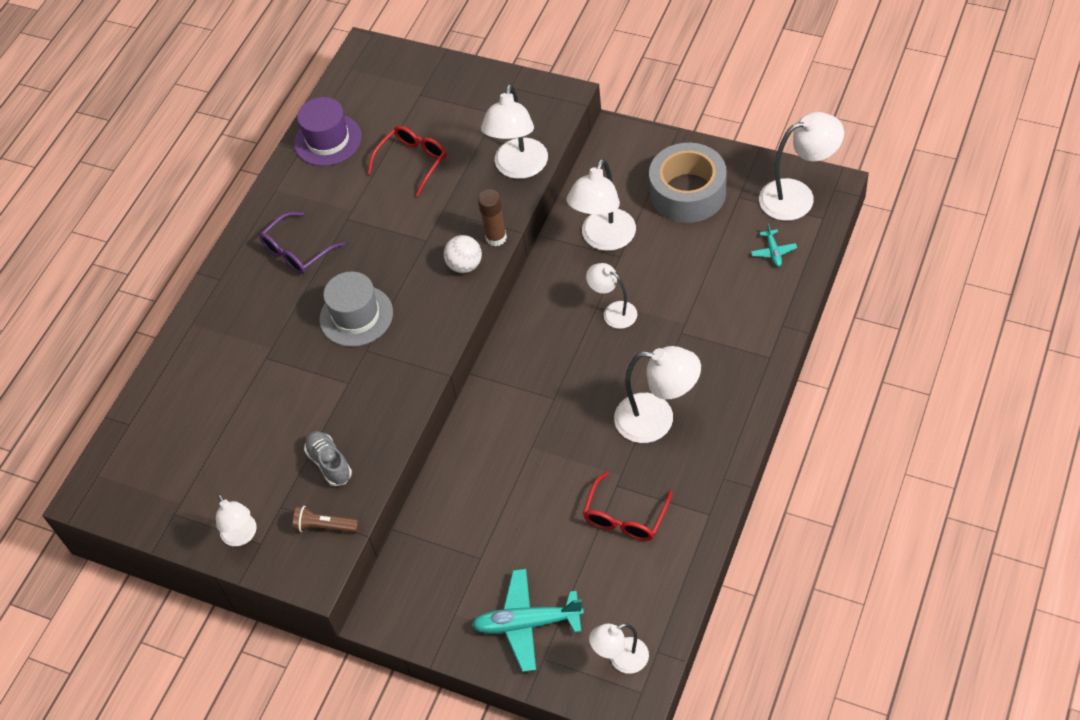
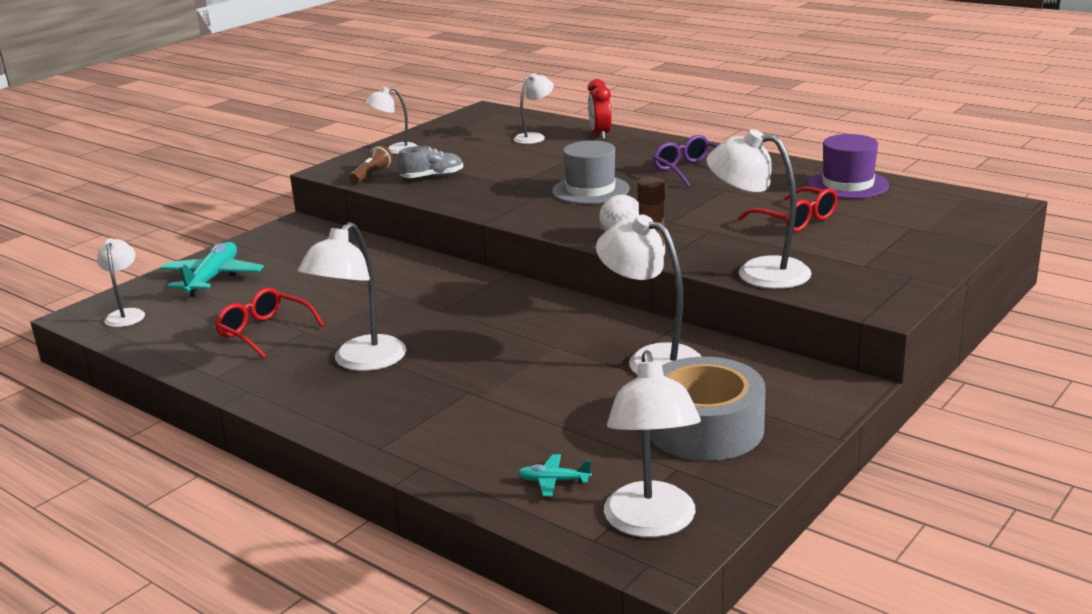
camera: 100 degrees right, 30 degrees down
white lamp [586,263,637,329] -> white lamp moved to [514,73,554,144]
none -> red clock [588,79,612,140]

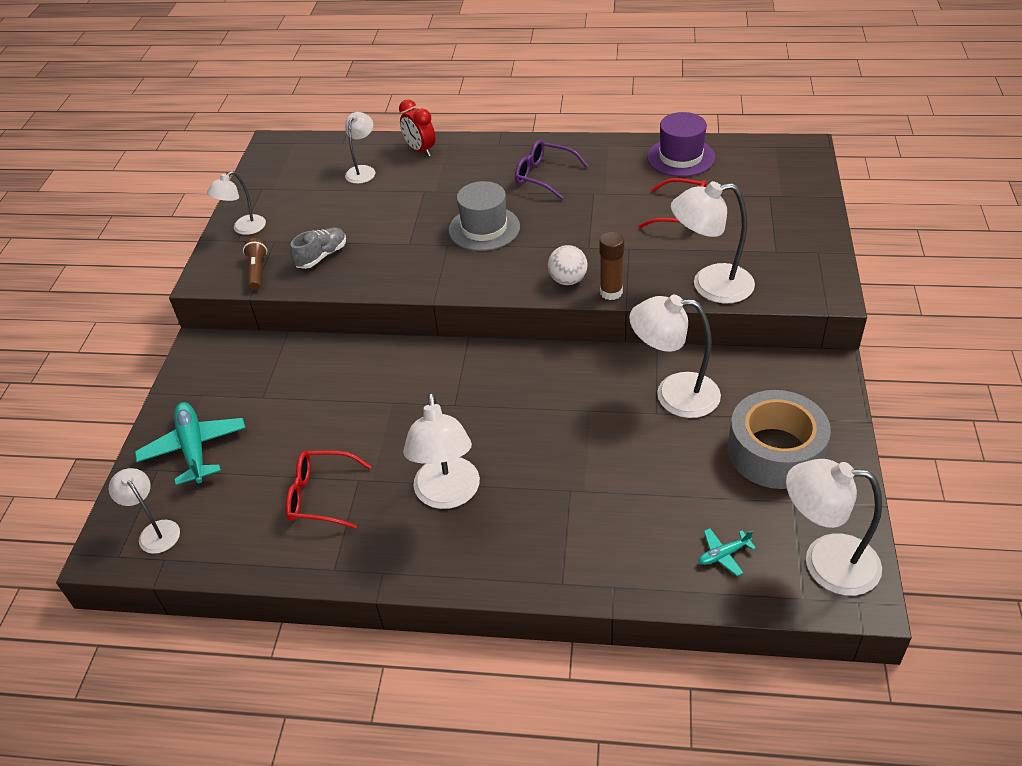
camera: 30 degrees left, 20 degrees up
white lamp [604,350,701,538] -> white lamp turned 135 degrees clockwise [786,459,882,596]

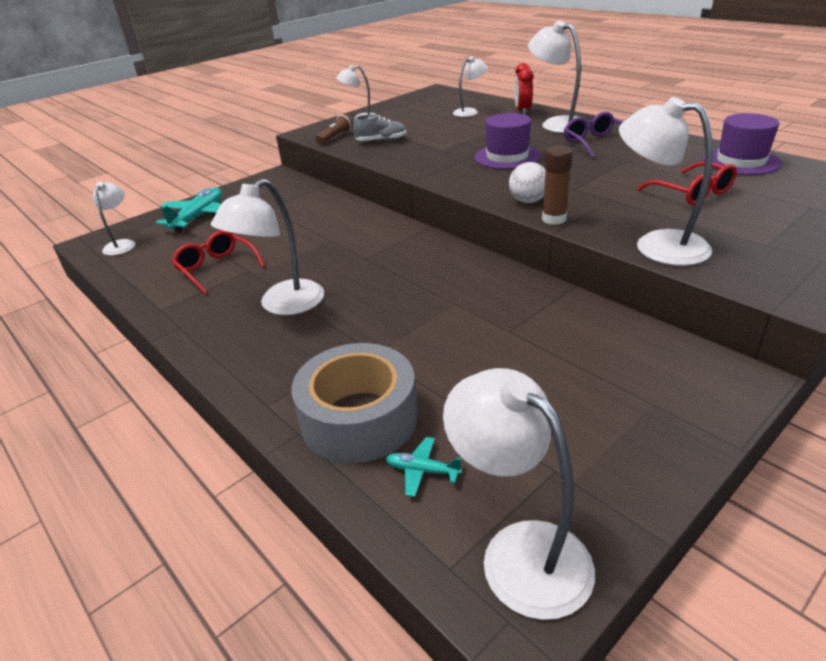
camera: 40 degrees right, 10 degrees down
grey hat [449,181,520,251] -> purple hat [474,113,541,169]
white lamp [629,295,721,418] -> white lamp moved to [528,21,589,133]
grey tape [728,390,831,489] -> grey tape moved to [291,343,418,463]

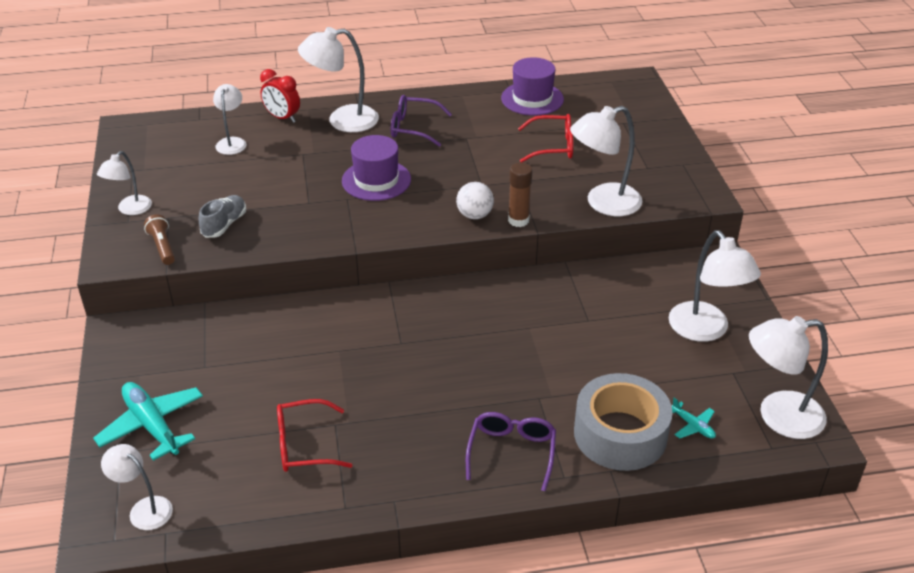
camera: 60 degrees left, 5 degrees up
white lamp [211,179,324,315] -> white lamp moved to [669,230,761,342]
turquoise plane [386,437,462,497] -> turquoise plane turned 90 degrees counterclockwise [672,397,716,439]
none -> purple glasses [466,412,556,492]

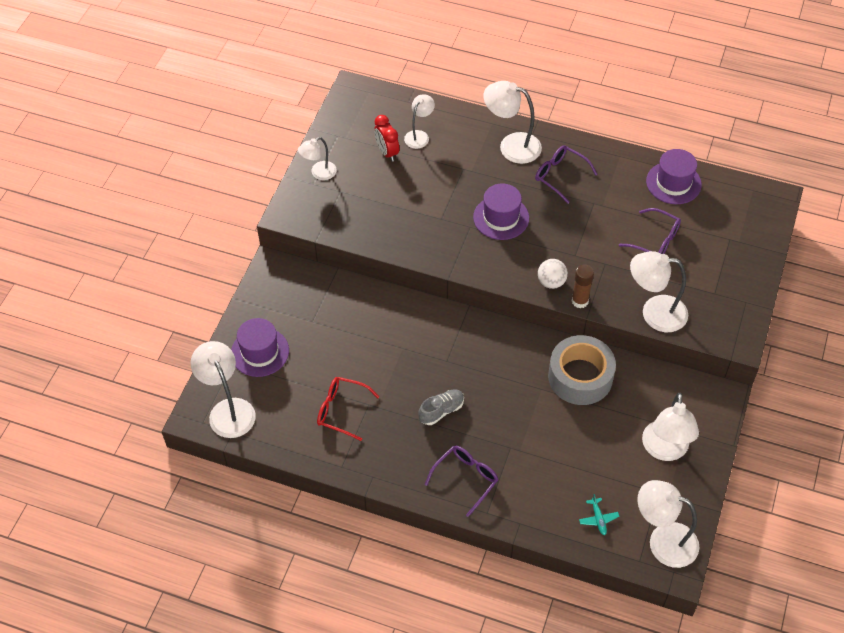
camera: 30 degrees right, 15 degrees up
turquoise plane [93,382,203,461] -> purple hat [231,318,289,377]
white lamp [101,444,173,530] -> white lamp [191,341,256,438], size x1.67
brown flashlight [144,214,175,265] -> none
grey shoe [199,195,246,238] -> grey shoe moved to [418,389,464,425]
red clock [260,69,300,123] -> red clock moved to [374,115,399,162]
red glasses [518,114,573,163] -> purple glasses [619,208,681,254]
grey tape [574,373,673,471] -> grey tape moved to [548,335,616,405]

